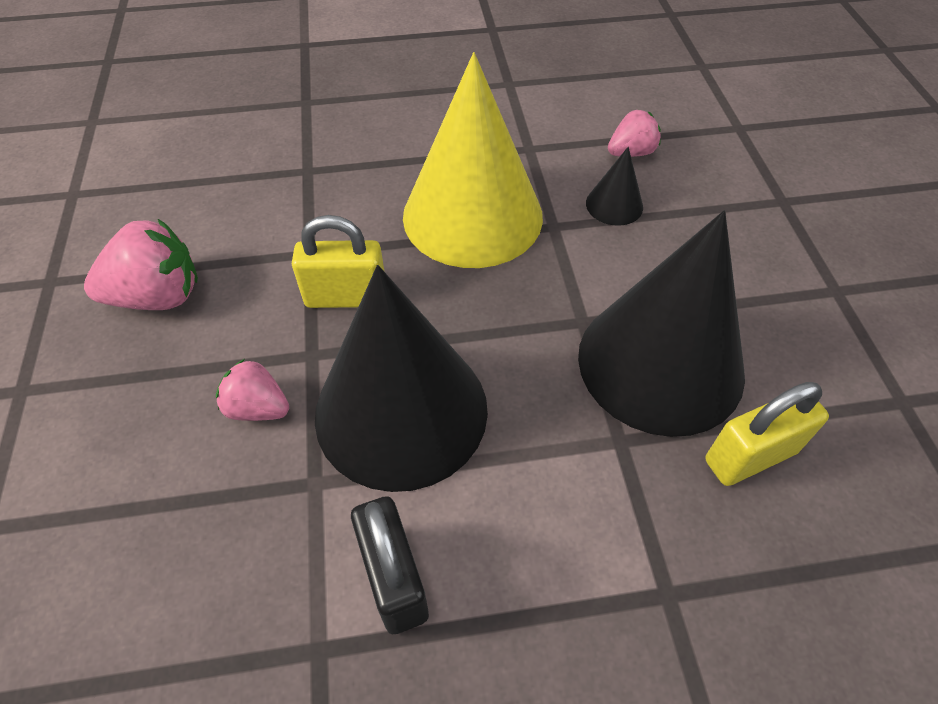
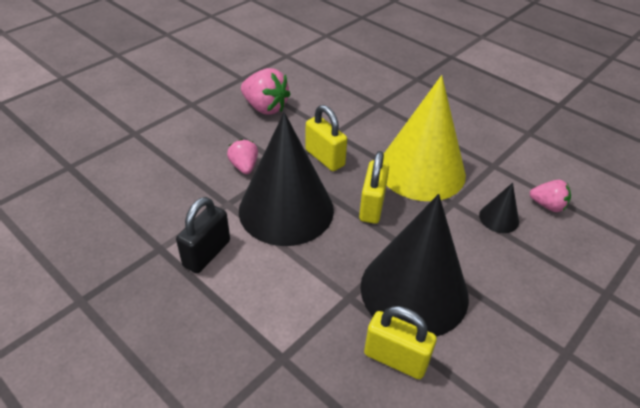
camera: 50 degrees right, 10 degrees down
none -> yellow padlock [359,151,389,224]

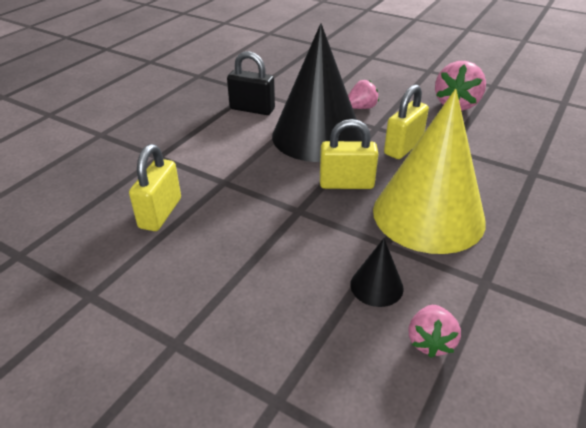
camera: 80 degrees right, 5 degrees down
black cone [360,194,469,336] -> none

